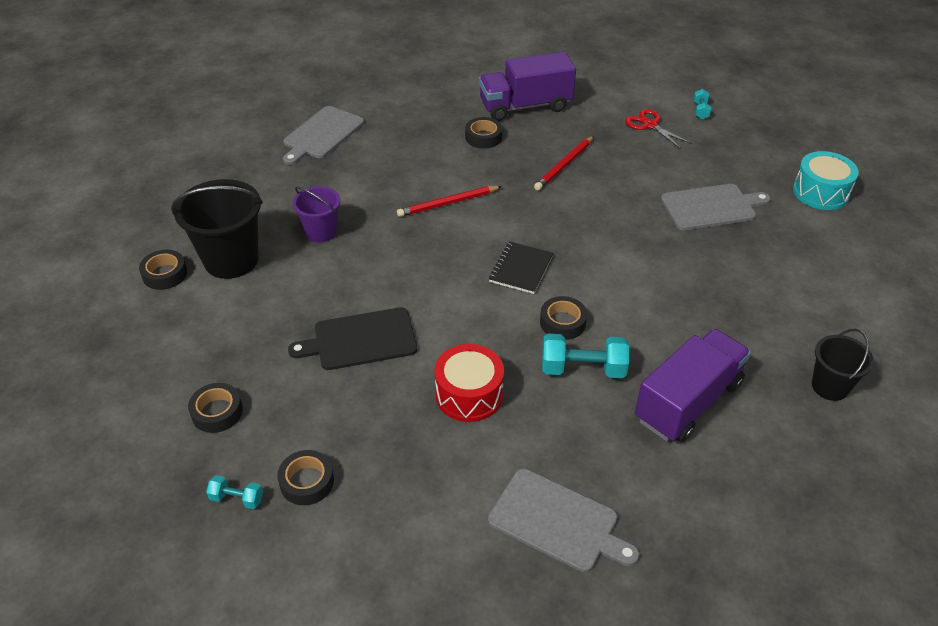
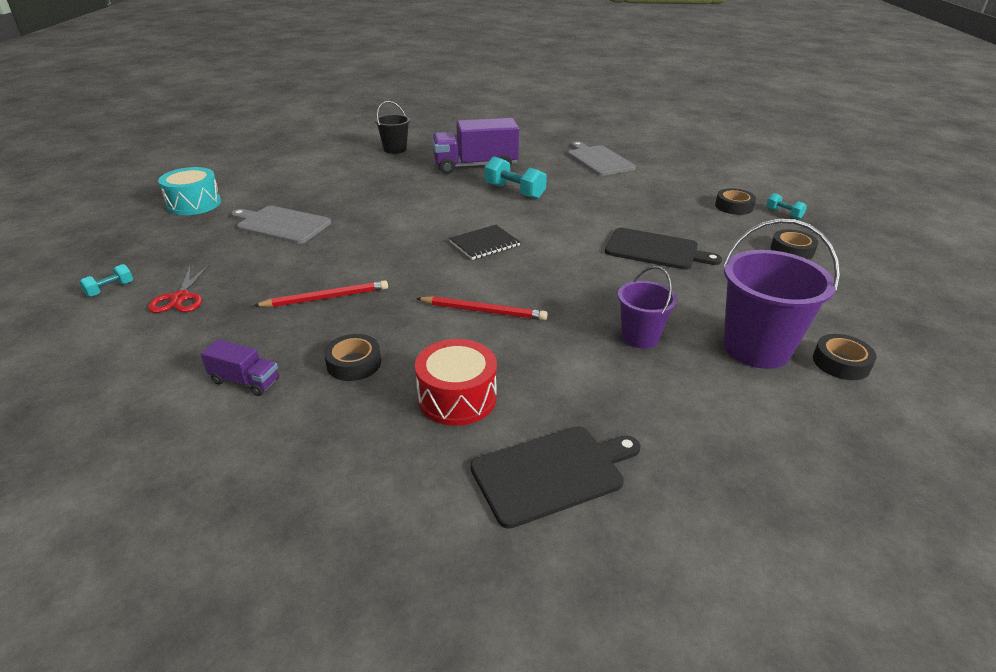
camera: 145 degrees left, 10 degrees down
black bucket [171,179,263,279] -> purple bucket [723,219,840,369]
grey cutting board [283,106,364,165] -> black cutting board [471,426,640,529]
red drum [434,344,504,422] -> red drum moved to [415,339,497,426]
purple truck [479,52,576,121] -> purple truck [201,339,279,396], size x0.49
black tape [540,296,587,340] -> none

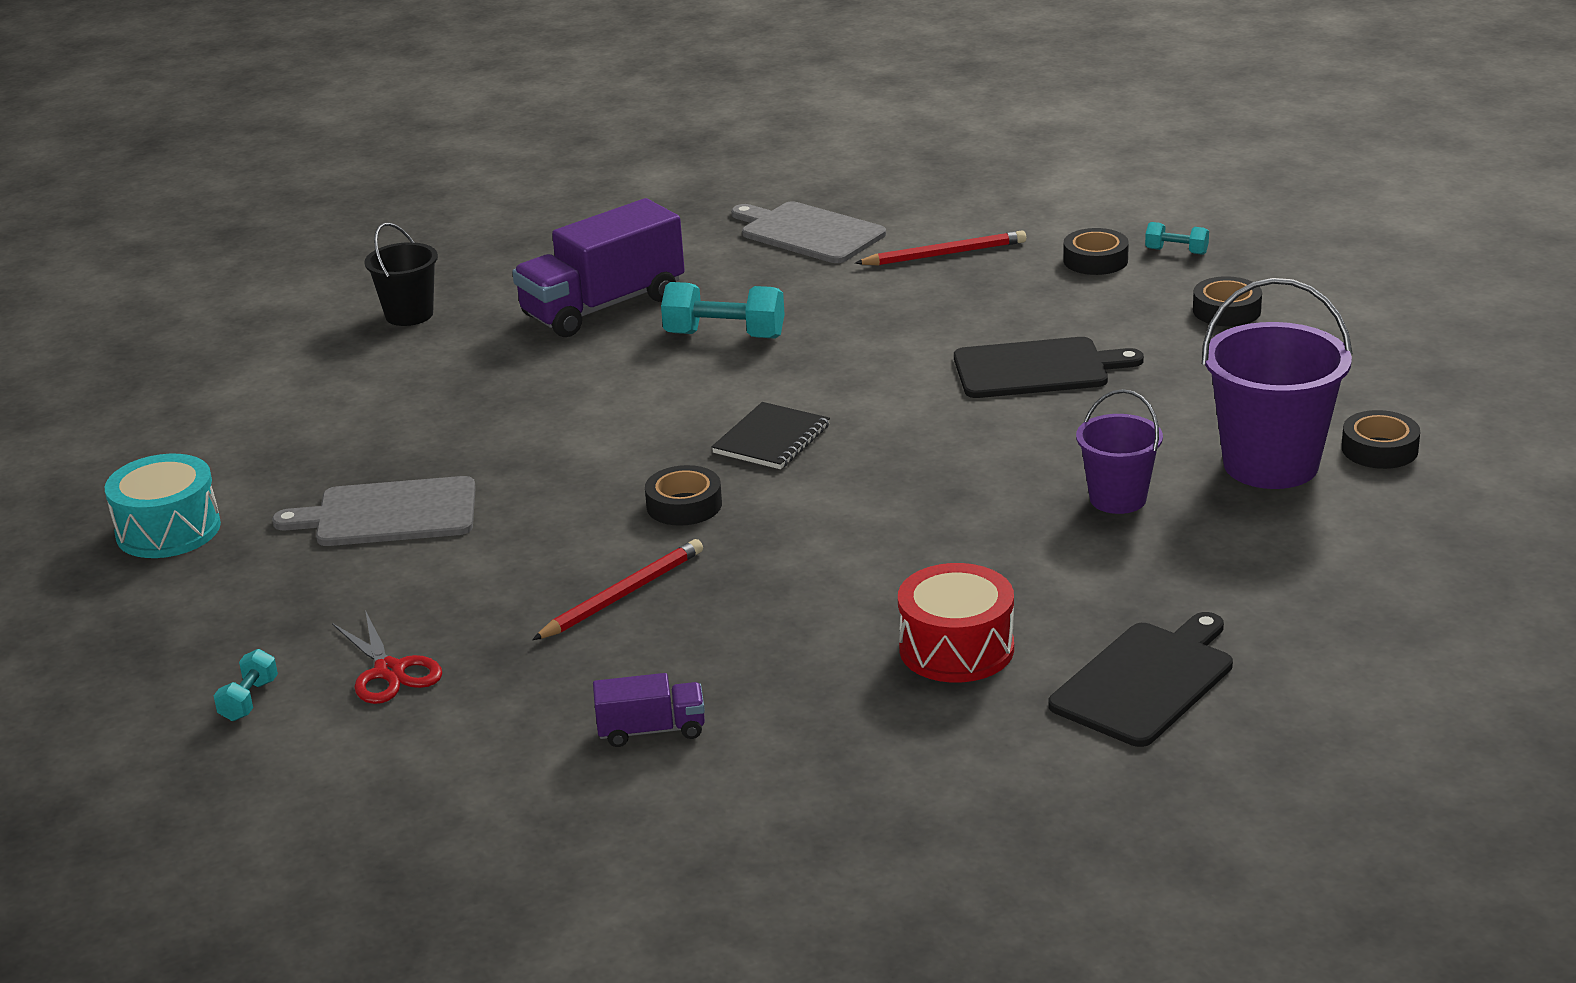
camera: 25 degrees left, 5 degrees down
black tape [324,334,381,381] -> black tape moved to [645,465,722,526]
red pencil [416,296,548,320] -> red pencil moved to [855,230,1026,266]

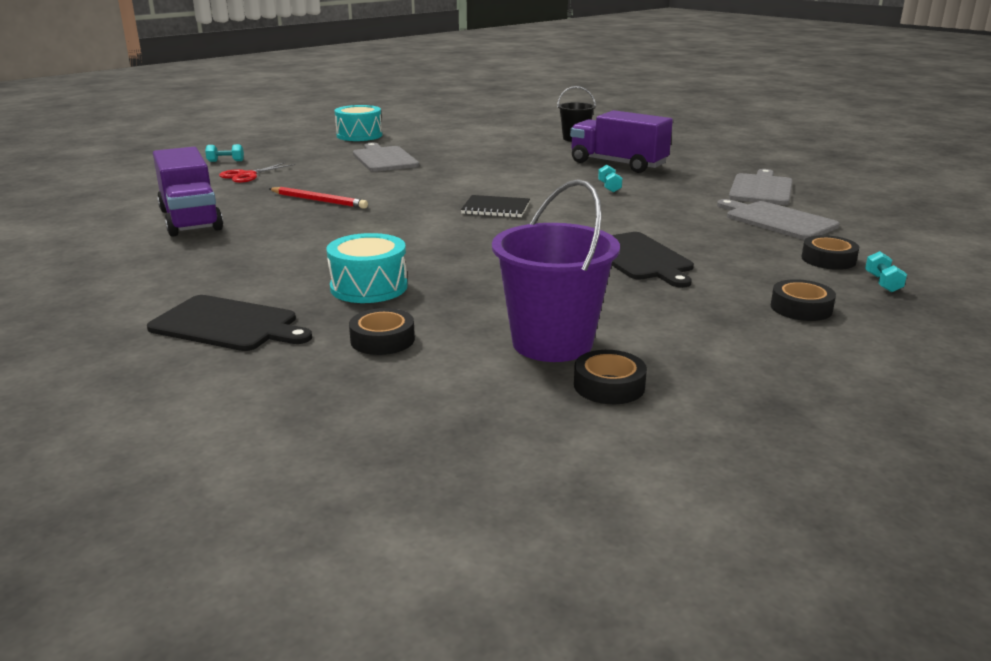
camera: 70 degrees right, 5 degrees down
purple truck [593,673,705,747] -> purple truck [153,147,223,237], size x2.04
black tape [645,465,722,526] -> black tape moved to [349,308,415,355]
turquoise dumbbell [661,282,785,339] -> turquoise dumbbell [598,165,623,193], size x0.54
red pencil [855,230,1026,266] -> grey cutting board [717,199,840,240]
red drum [898,563,1014,682] -> none
purple bucket [1076,389,1163,514] -> none
none -> turquoise drum [326,233,408,303]

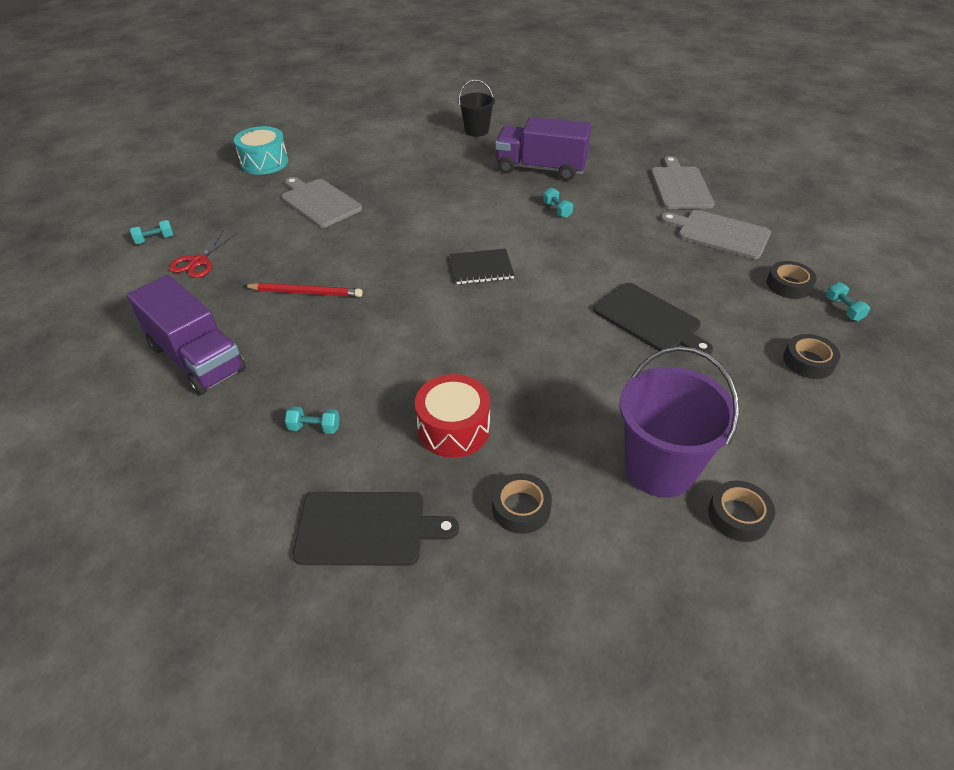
camera: 20 degrees left, 20 degrees up
turquoise drum [326,233,408,303] -> red drum [415,374,490,458]
none -> turquoise dumbbell [285,406,340,434]

